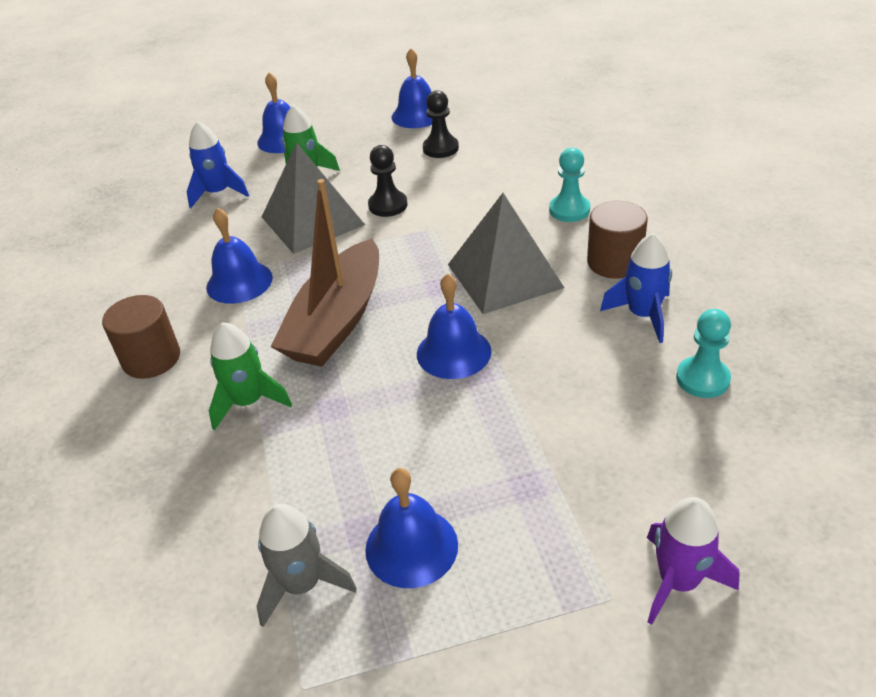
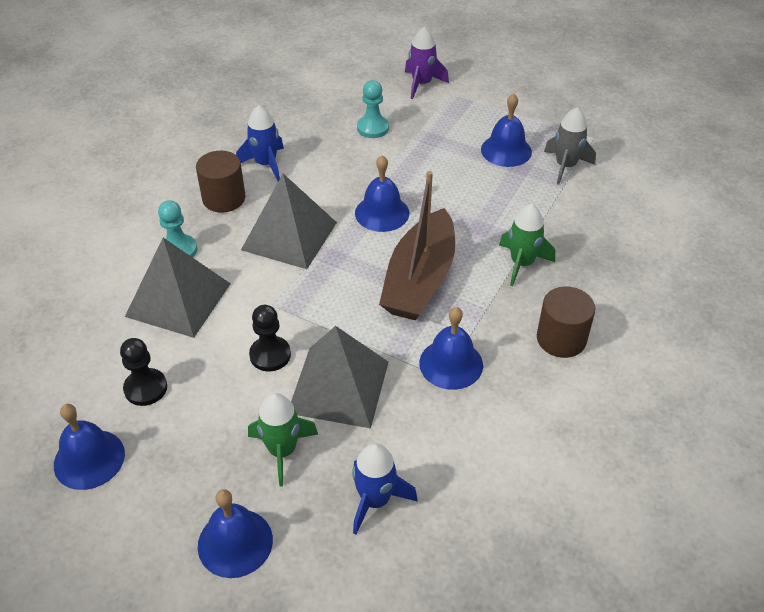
camera: 140 degrees left, 5 degrees up
brown boat [270,179,379,367] -> brown boat turned 135 degrees clockwise [379,171,455,320]
turquoise pawn [676,309,731,398] -> turquoise pawn moved to [357,80,389,138]
none -> grey pyramid [125,238,231,338]

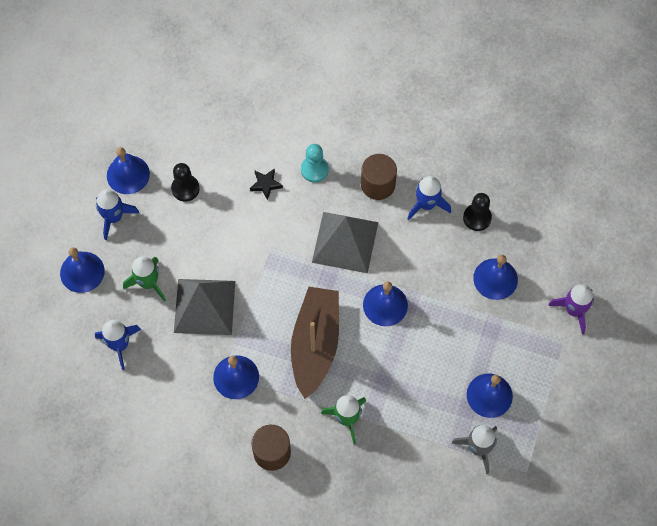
camera: 80 degrees right, 20 degrees up
grey pyramid [125,238,231,338] -> black star [250,169,283,200]
black pawn [249,305,291,371] -> black pawn moved to [463,193,492,231]
turquoise pawn [357,80,389,138] -> blue bell [473,255,518,300]
brown boat [379,171,455,320] -> brown boat turned 90 degrees clockwise [291,287,339,399]
none -> blue rocket [96,189,139,240]

